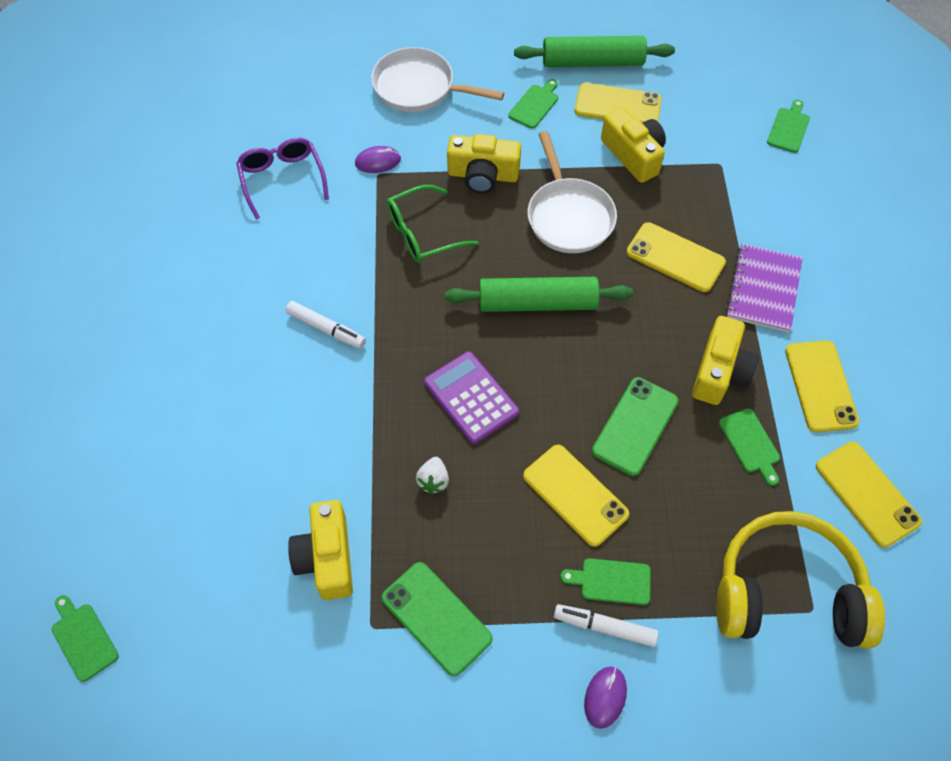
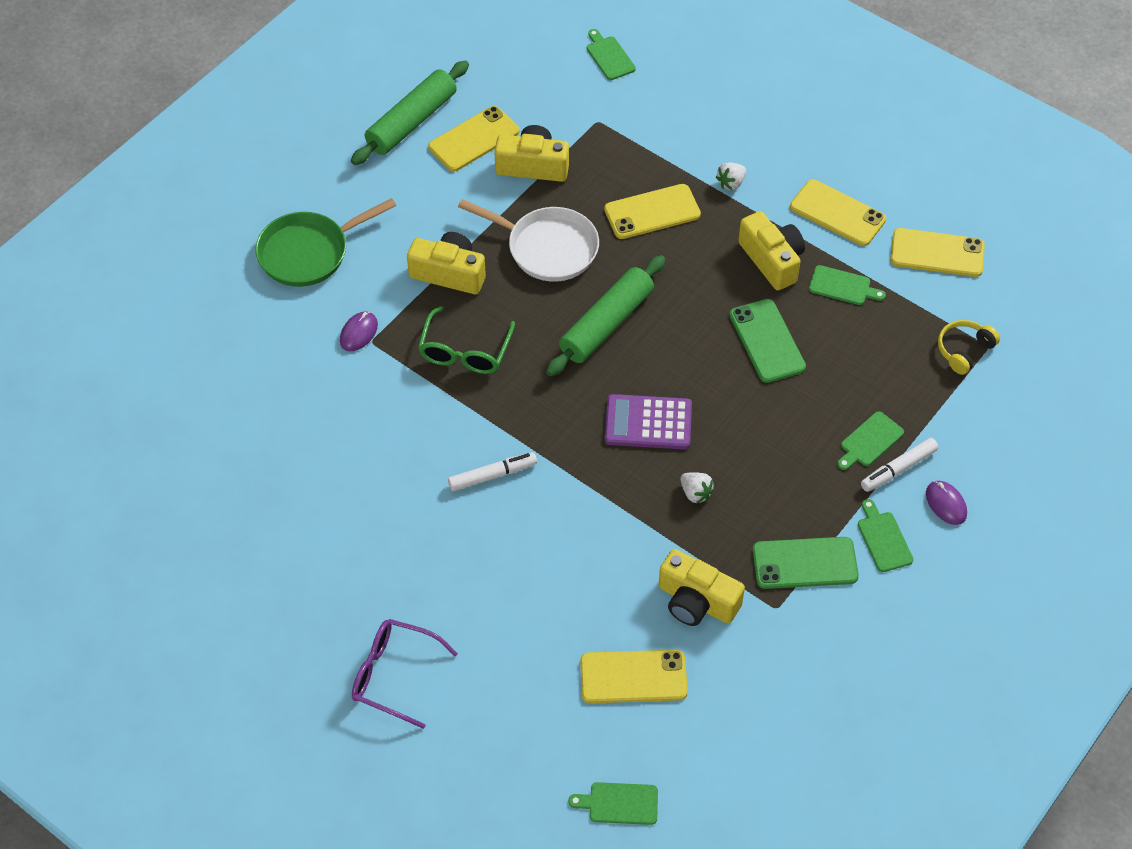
camera: 50 degrees left, 5 degrees down
purple glasses [236,138,329,220] -> purple glasses moved to [352,619,458,729]
white pan [371,47,504,112] -> green pan [256,198,396,287]
yellow camera [447,134,521,193] -> yellow camera turned 120 degrees counterclockwise [407,232,486,294]
green cutting board [508,79,558,129] -> green cutting board moved to [858,499,914,572]
yellow phone [523,445,629,547] -> yellow phone moved to [580,650,688,703]
yellow headphones [716,511,885,649] -> yellow headphones [938,320,1000,375], size x0.45
purple notebook [726,244,803,333] -> white strawberry [716,162,746,190]

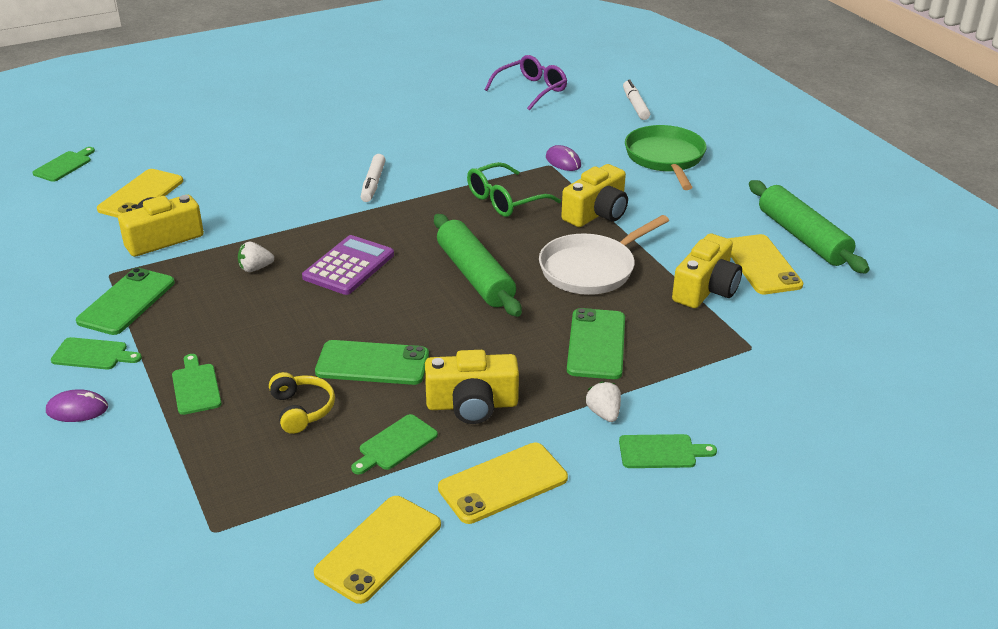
camera: 115 degrees right, 20 degrees down
purple glasses [352,619,458,729] -> purple glasses moved to [485,55,567,111]
green glasses [418,306,515,374] -> green glasses turned 75 degrees counterclockwise [467,162,561,217]
green cutting board [587,29,636,80] -> green cutting board moved to [619,434,717,468]
yellow phone [604,184,701,239] -> green phone [567,308,625,379]
white marker [861,438,938,492] -> white marker moved to [623,79,650,120]
yellow headphones [938,320,1000,375] -> yellow headphones moved to [269,372,335,434]

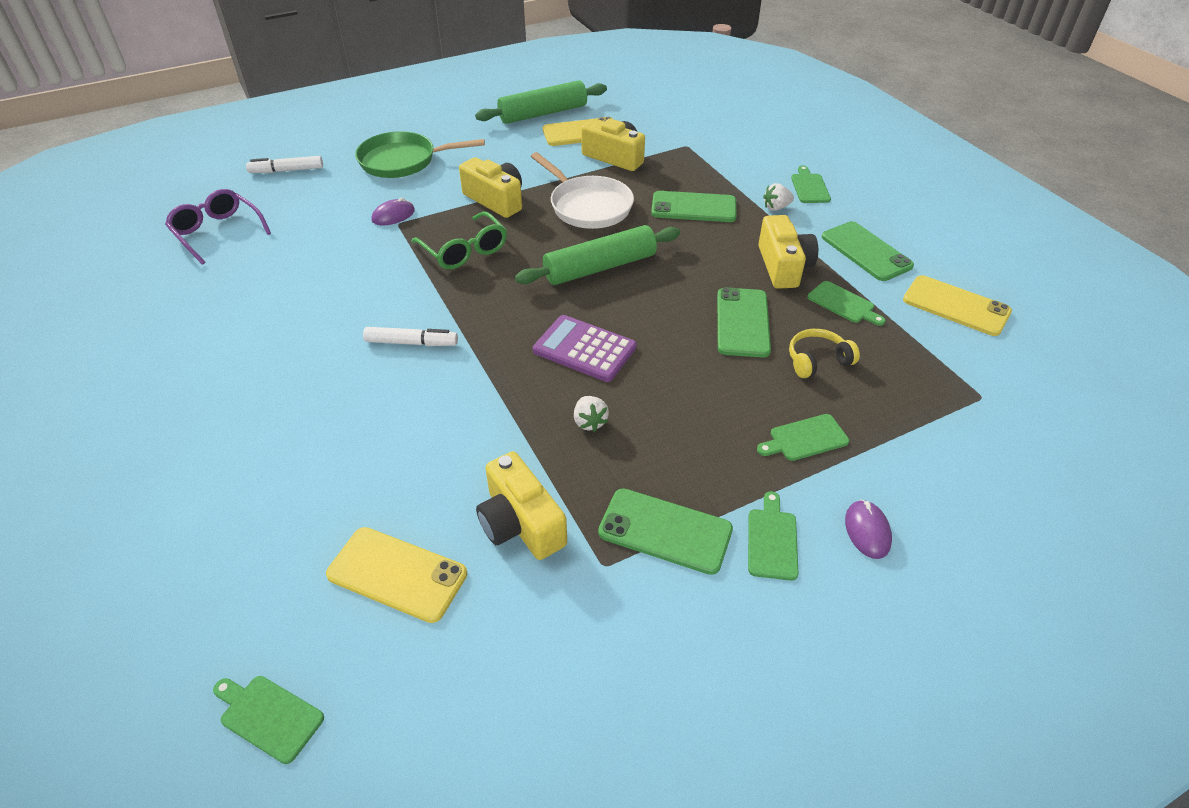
camera: 90 degrees left, 10 degrees up
yellow phone [438,443,568,524] -> green phone [822,221,914,281]

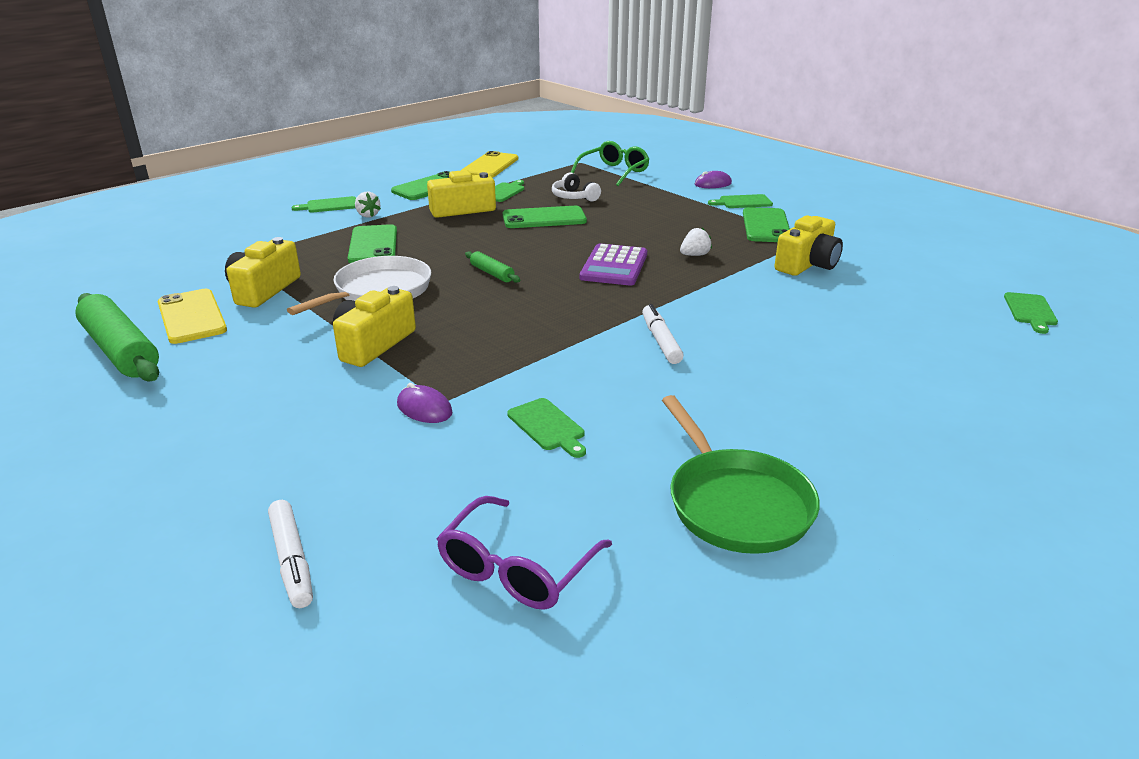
camera: 105 degrees left, 15 degrees down
yellow phone [326,527,467,623] -> none
green pan [355,131,485,178] -> green pan moved to [662,395,820,554]
green glasses [411,211,507,269] -> green glasses moved to [571,141,650,186]
green rolling pin [515,225,680,285] -> green rolling pin [465,251,521,283], size x0.48
green cutting board [757,414,849,461] -> green cutting board moved to [507,398,586,458]
yellow headphones [789,329,860,378] -> white headphones [552,172,601,202]

